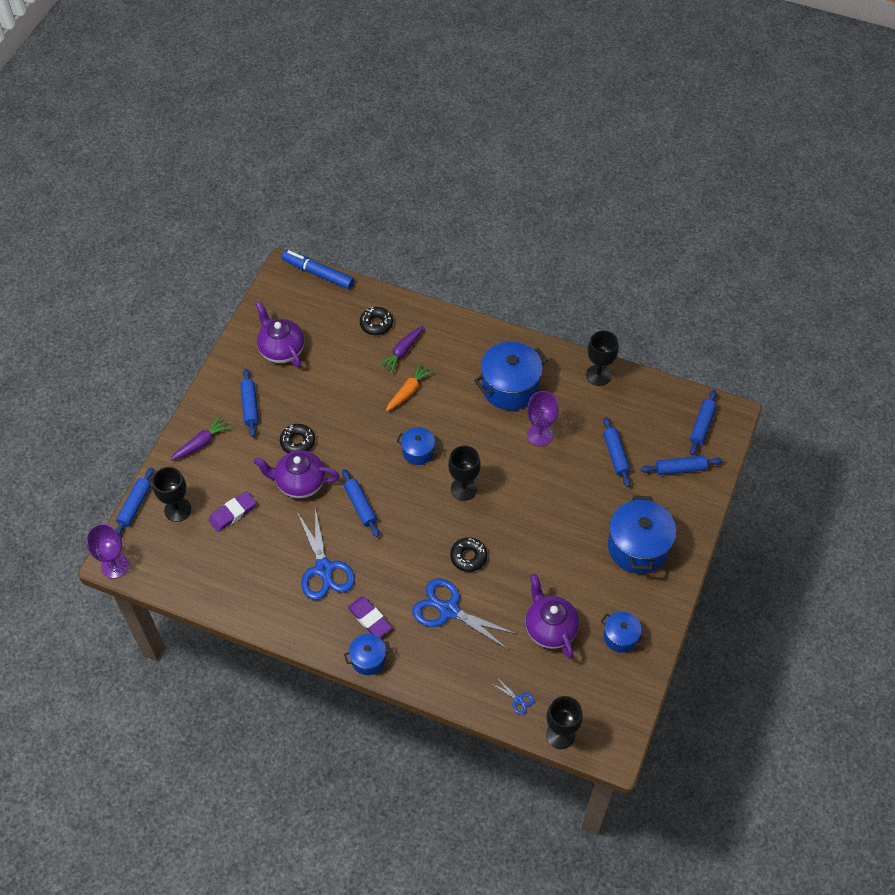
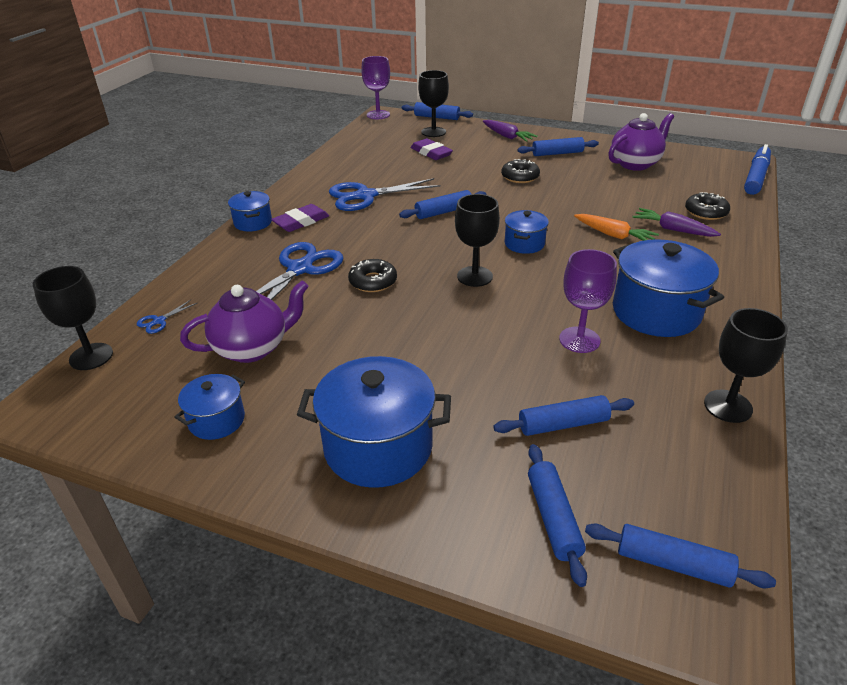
camera: 90 degrees right, 20 degrees down
purple teapot [254,450,340,498] -> none

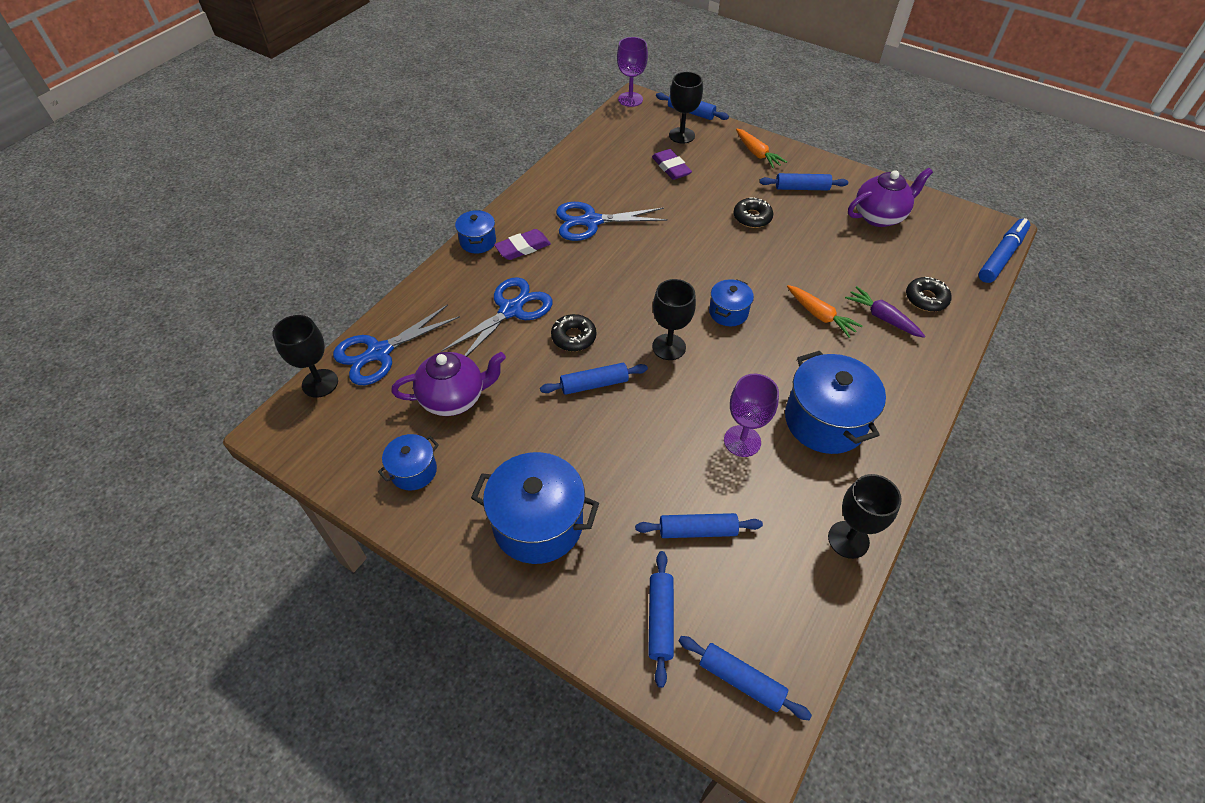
camera: 10 degrees right, 15 degrees up
blue scissors [136,300,197,334] -> blue scissors [333,304,460,385], size x2.36
blue rolling pin [399,190,487,219] -> blue rolling pin moved to [540,363,648,395]
purple carrot [483,120,538,142] -> orange carrot [736,129,787,169]

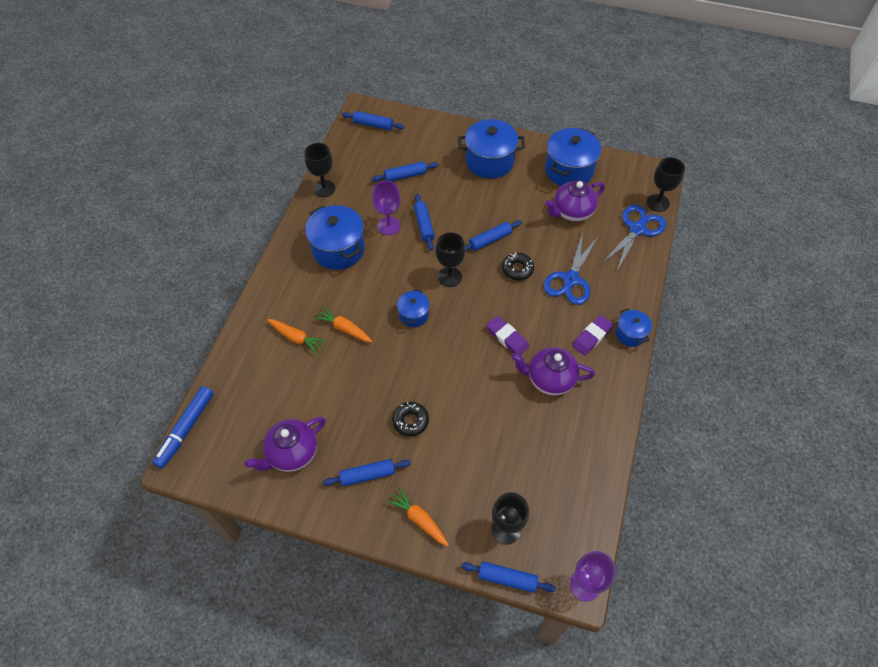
camera: 165 degrees right, 5 degrees up
blue pot [378,434,439,491] -> blue pot [545,128,601,186], size x1.86
blue scissors [556,202,668,241] -> purple teapot [511,347,595,395]
blue rolling pin [648,551,674,688] -> blue rolling pin moved to [414,194,435,251]
purple eraser [652,149,692,180] -> purple eraser moved to [486,316,529,355]
purple carrot [845,286,925,338] -> orange carrot [267,319,326,354]
black donut [906,277,952,312] -> none

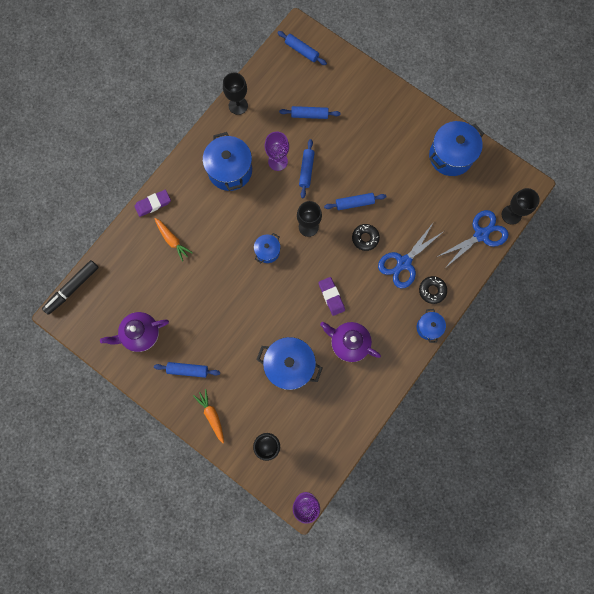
camera: 20 degrees right, 20 degrees up
blue marker [152,386,214,469] -> black marker [42,260,99,315]
orange carrot [314,306,373,342] -> none
black donut [392,402,429,437] -> black donut moved to [419,276,447,304]
blue pot [458,119,525,179] -> blue pot moved to [256,337,323,390]
blue rolling pin [461,562,556,593] -> none
purple teapot [545,180,605,222] -> none
purple eraser [572,315,614,355] -> purple eraser moved to [135,190,171,217]

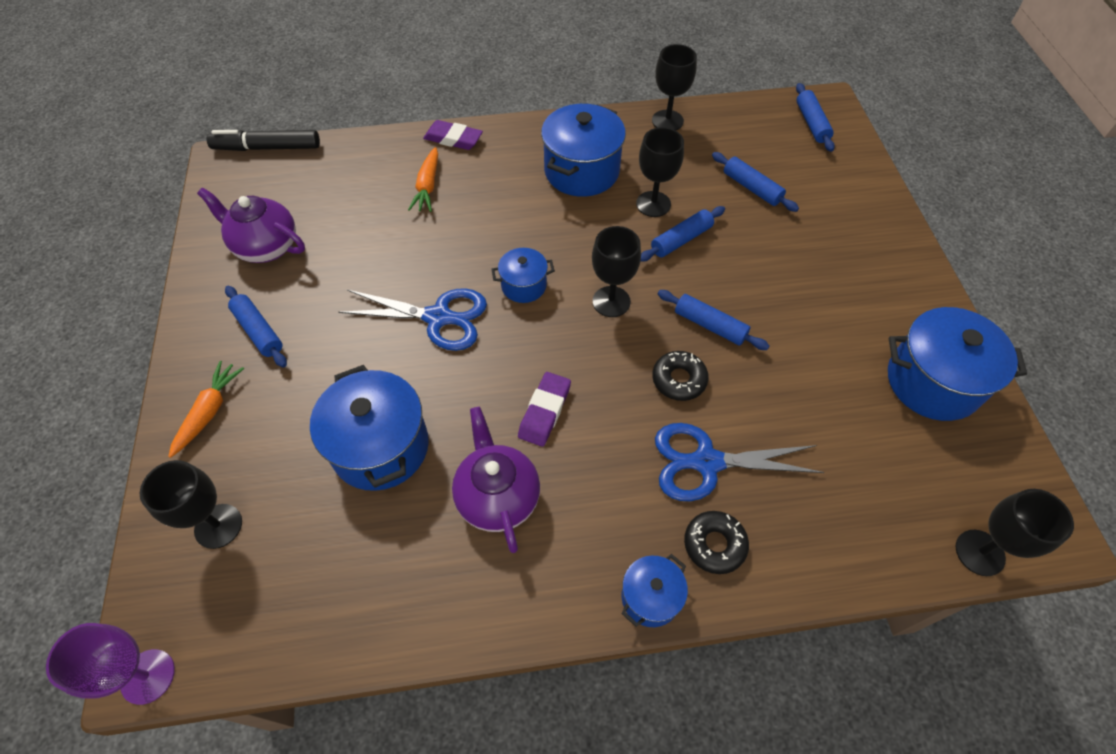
camera: 45 degrees right, 20 degrees down
purple goblet [265,132,289,171] -> black goblet [636,127,684,217]
blue scissors [437,210,509,268] -> blue scissors moved to [338,289,487,351]

